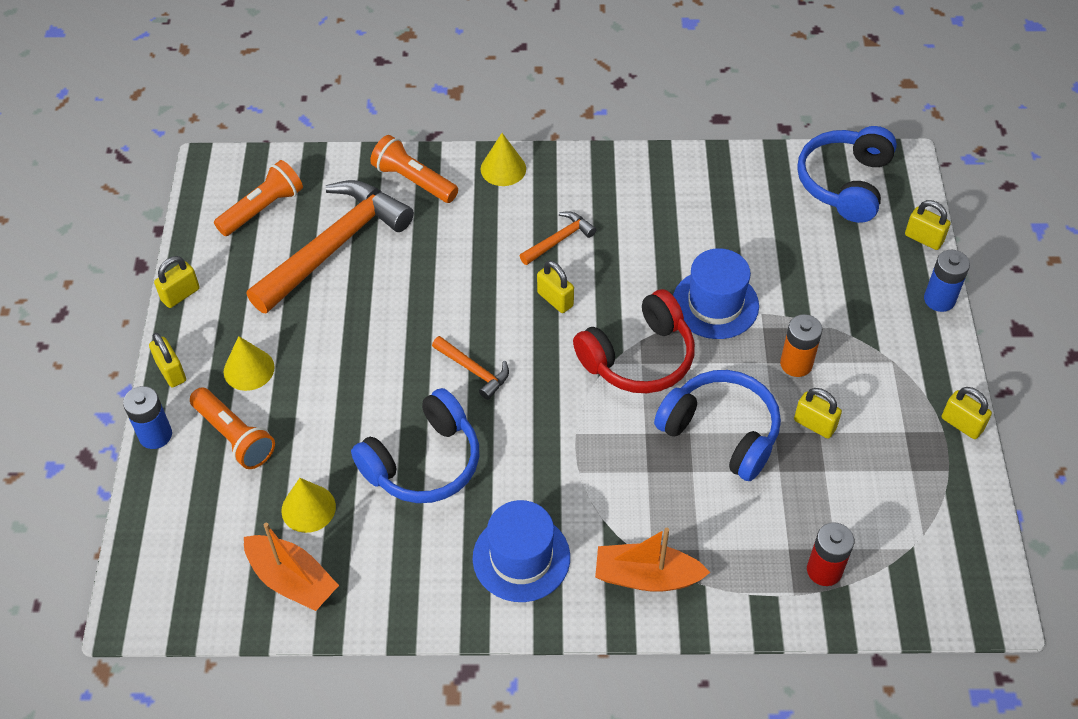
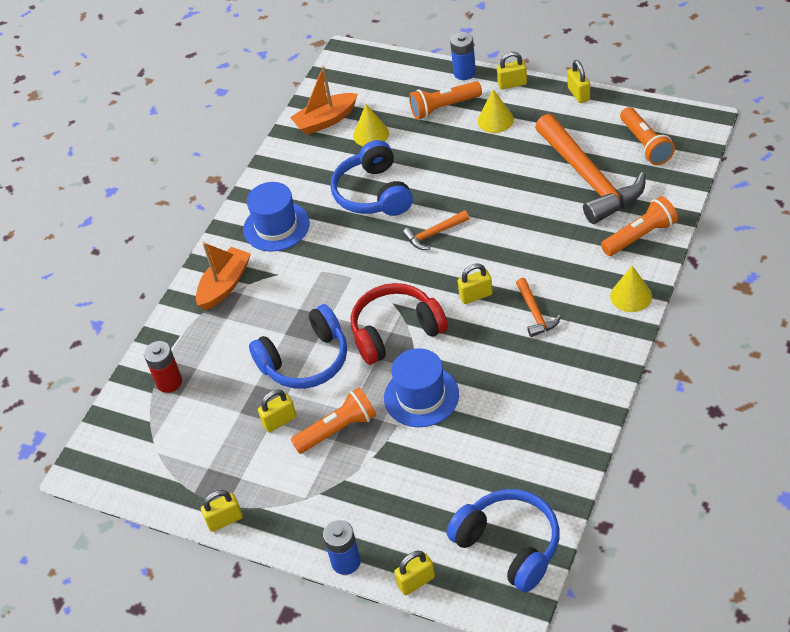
camera: 120 degrees right, 5 degrees down
red headphones [573,289,695,393] -> red headphones turned 75 degrees clockwise [351,283,448,365]
orange battery [780,314,822,377] -> orange flashlight [291,388,376,454]

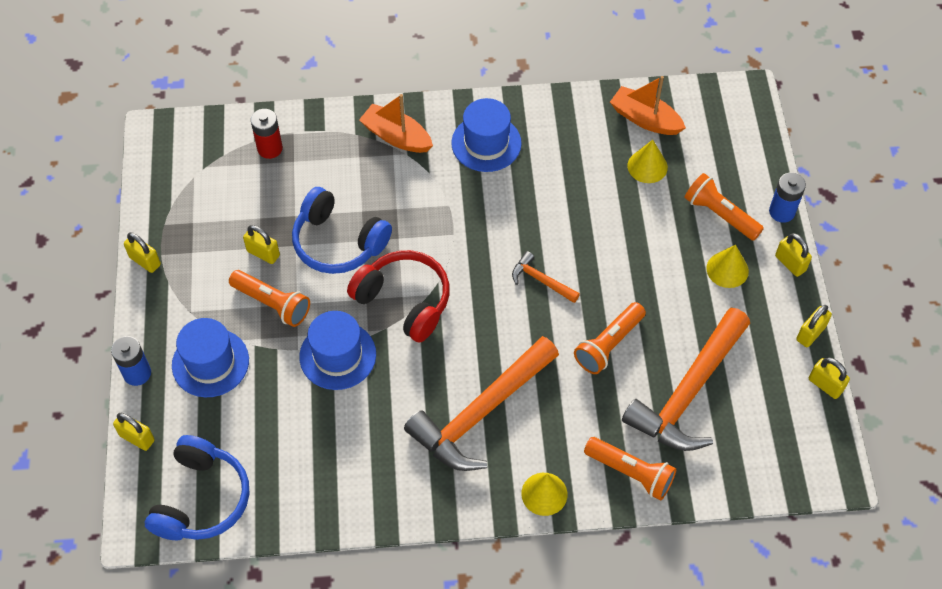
camera: 55 degrees right, 10 degrees up
orange boat [196,242,251,310] -> orange boat turned 150 degrees counterclockwise [359,94,433,153]
blue headphones [330,140,413,216] -> none
yellow padlock [458,263,493,304] -> yellow padlock moved to [809,358,850,399]
orange hammer [516,278,561,337] -> orange hammer [404,336,559,471], size x2.24
orange flashlight [620,107,675,165] -> orange flashlight moved to [574,302,646,374]
none -> blue hat [172,318,249,397]

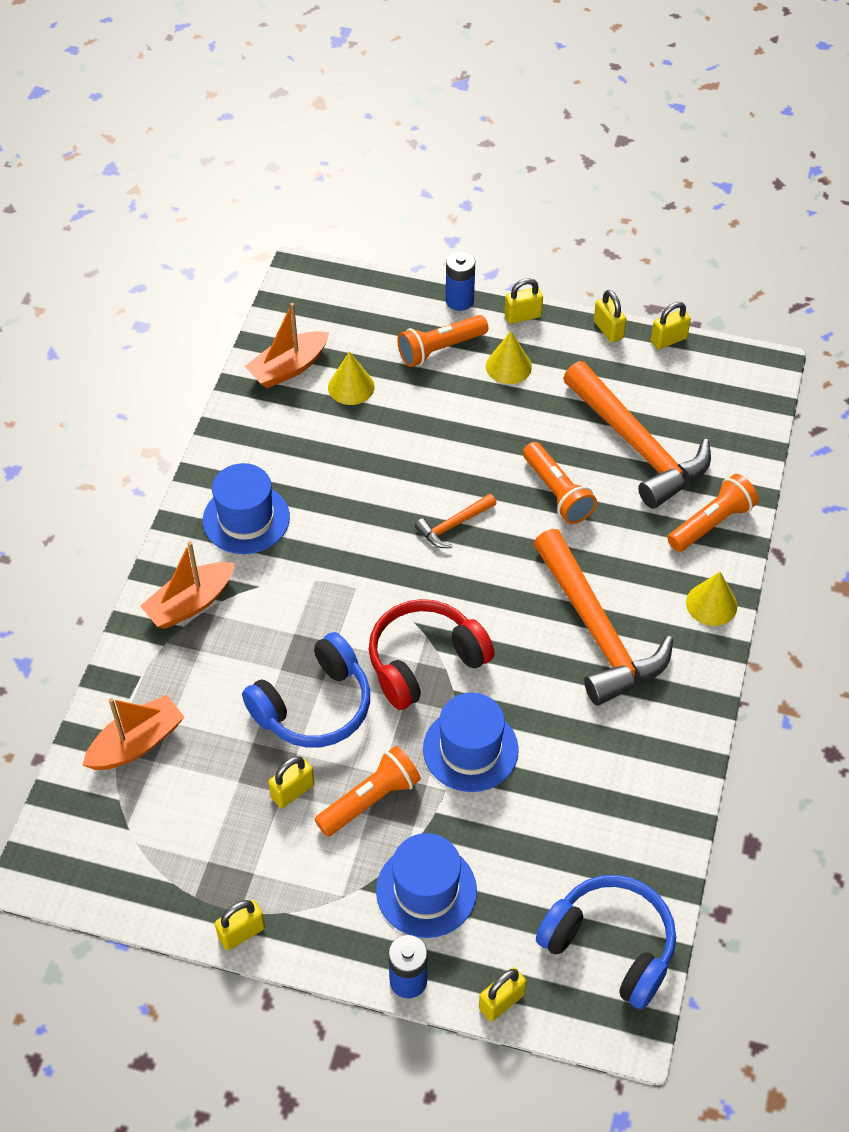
camera: 70 degrees left, 5 degrees down
red battery [251,109,283,159] -> orange boat [83,695,184,770]

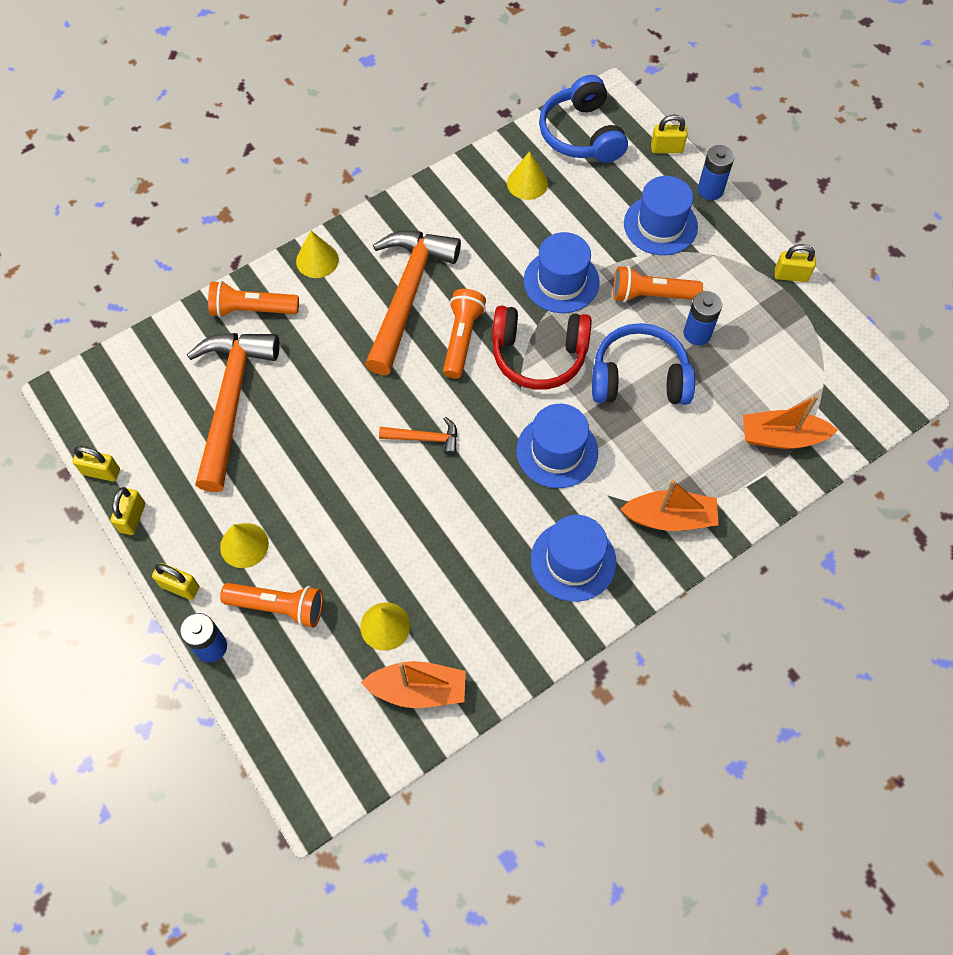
camera: 140 degrees left, 10 degrees up
yellow padlock [268,756,314,808] -> blue battery [683,291,722,345]
orange flashlight [523,442,597,524] -> orange flashlight moved to [443,289,486,379]
none -> yellow cone [507,151,548,200]
none -> blue hat [516,404,598,488]

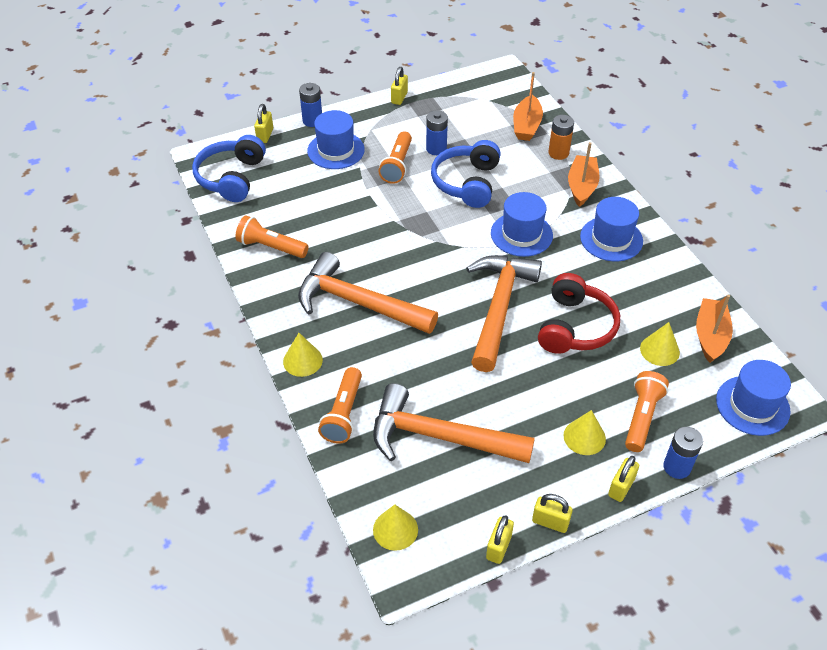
camera: 80 degrees left, 15 degrees down
orange hammer [379,417,457,456] -> orange hammer [466,255,542,372], size x2.24
orange flashlight [443,289,486,379] -> orange flashlight moved to [236,215,309,258]
red headphones [492,306,592,390] -> red headphones moved to [538,273,620,354]
yellow cone [507,151,548,200] -> yellow cone moved to [373,505,418,551]
blue hat [524,232,600,313] -> blue hat moved to [716,360,791,436]
blue headphones [539,75,628,163] -> blue headphones turned 105 degrees clockwise [192,135,266,202]
none -> orange battery [548,115,574,160]

